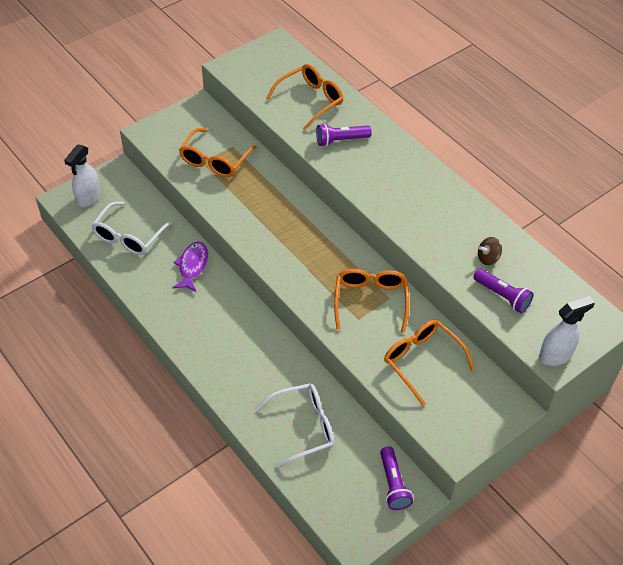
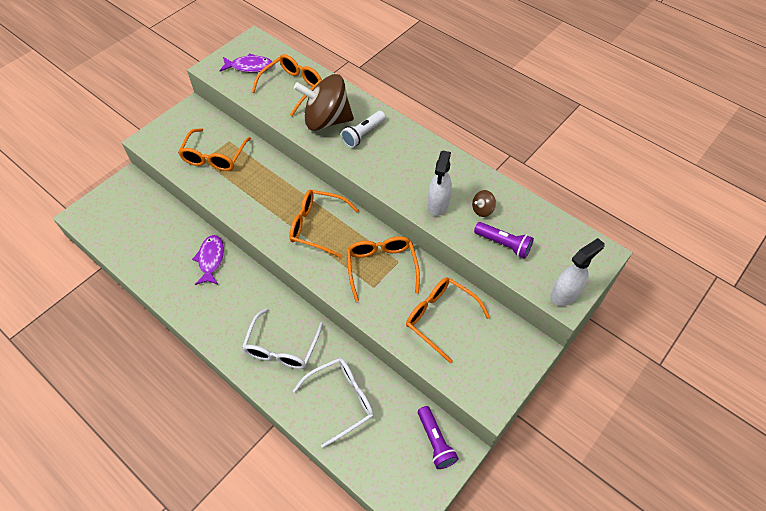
camera: 10 degrees left, 5 degrees up
white spray bottle [64,145,101,207] -> white spray bottle moved to [428,151,452,216]
white glasses [91,202,173,255] -> white glasses moved to [242,308,323,369]
purple flashlight [316,123,372,147] -> brown spinning top [294,74,354,131]
none -> purple fish [220,53,272,73]
none -> orange glasses [289,190,359,258]
none -> white flashlight [341,111,386,148]

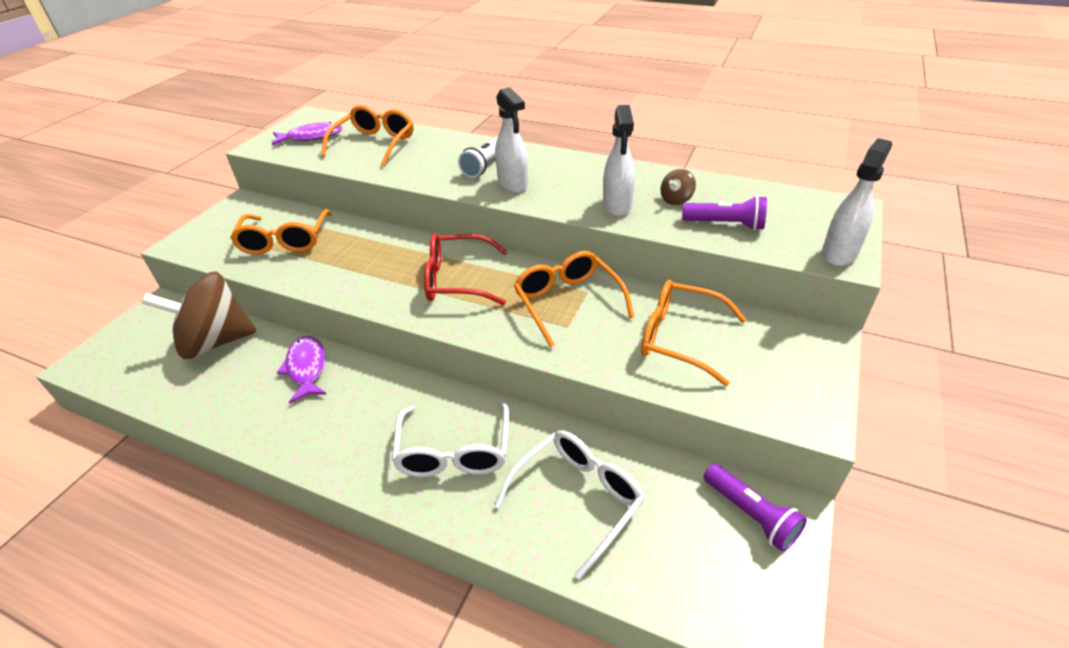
camera: 15 degrees left, 15 degrees down
orange glasses [289,190,359,258] -> red glasses [424,233,507,305]
brown spinning top [294,74,354,131] -> brown spinning top moved to [142,271,256,359]
none -> white spray bottle [495,87,528,193]

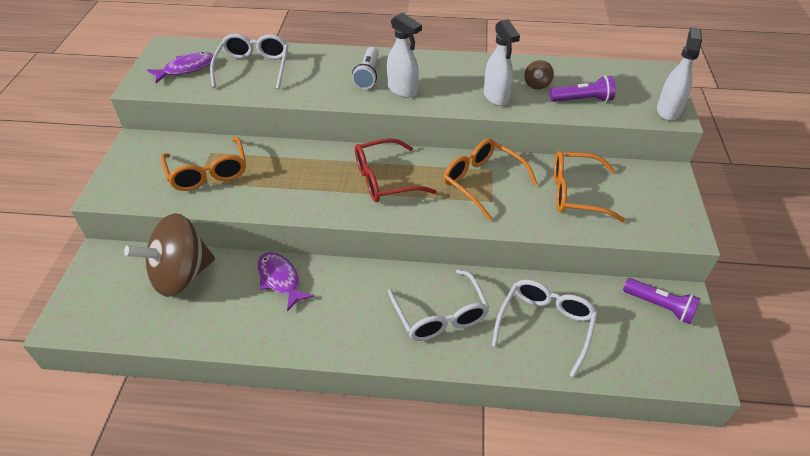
camera: 20 degrees left, 5 degrees up
orange glasses [321,105,414,166] -> white glasses [210,33,288,89]

